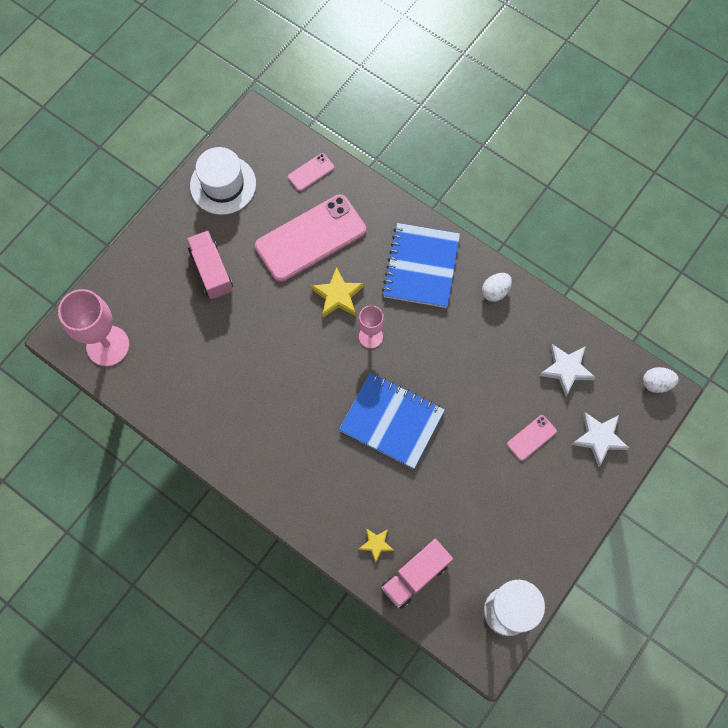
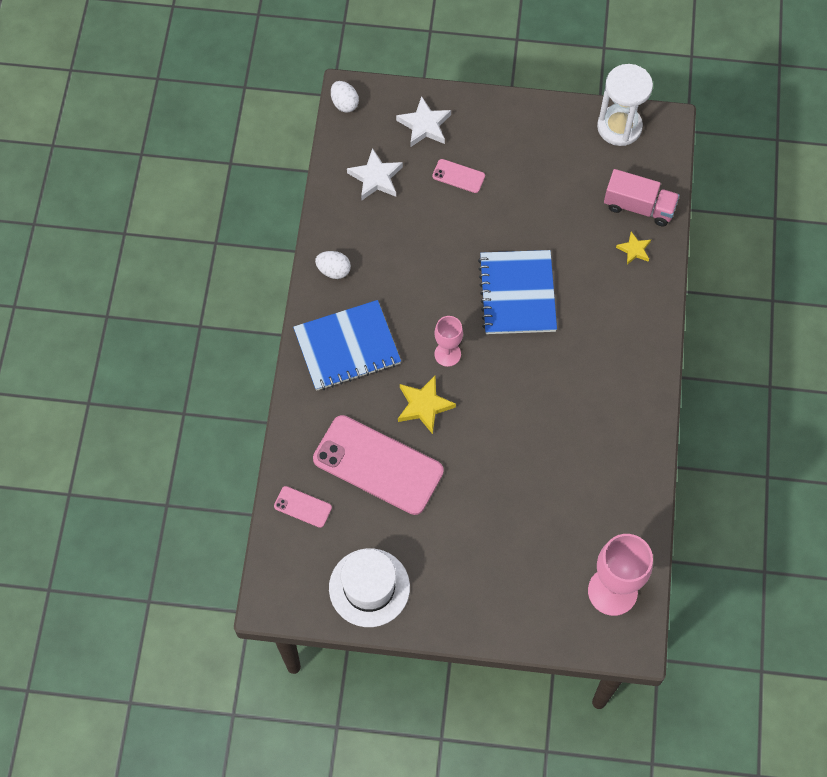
camera: 120 degrees left, 5 degrees down
pink truck [187,231,233,299] -> none

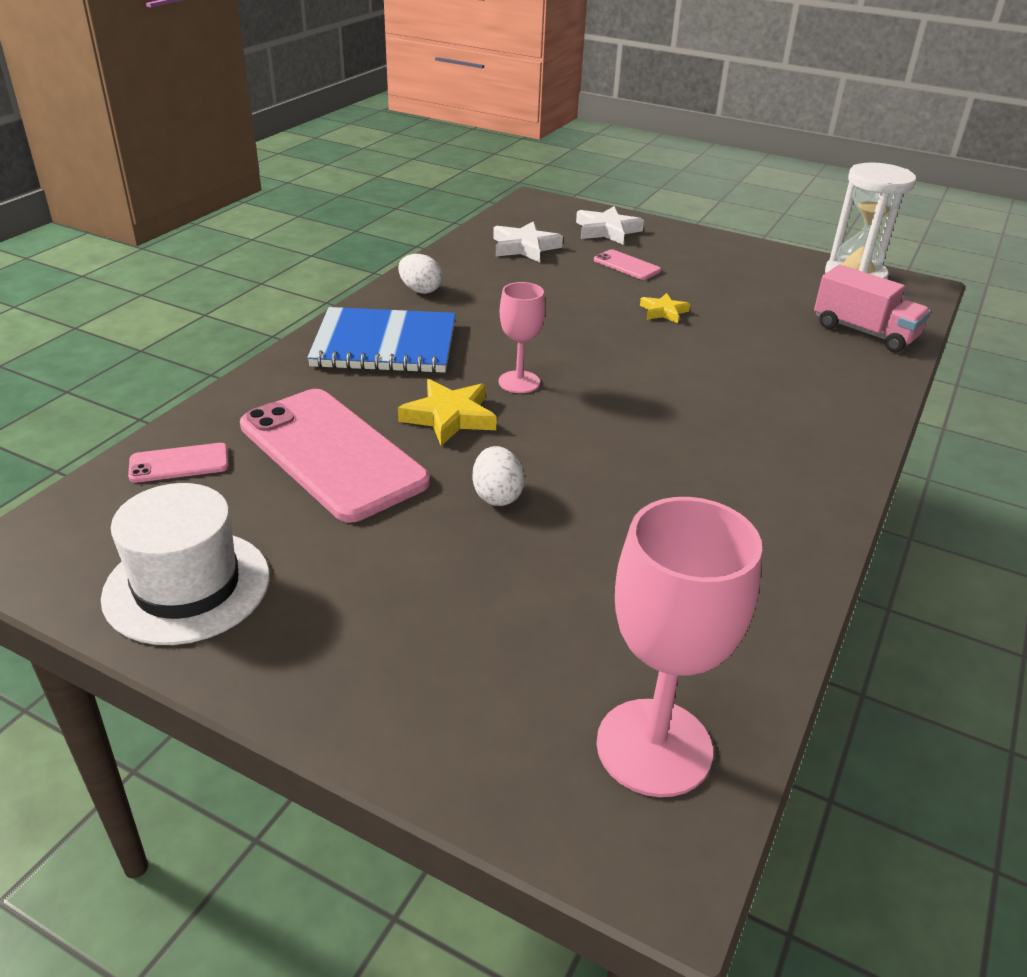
camera: 20 degrees right, 30 degrees down
pink phone [274,486,332,528] -> pink phone turned 60 degrees counterclockwise [128,443,229,483]
white egg [331,81,359,113] -> white egg moved to [472,446,525,506]
blue notebook [478,250,557,334] -> none
yellow star [616,232,651,265] -> yellow star moved to [640,293,690,323]

